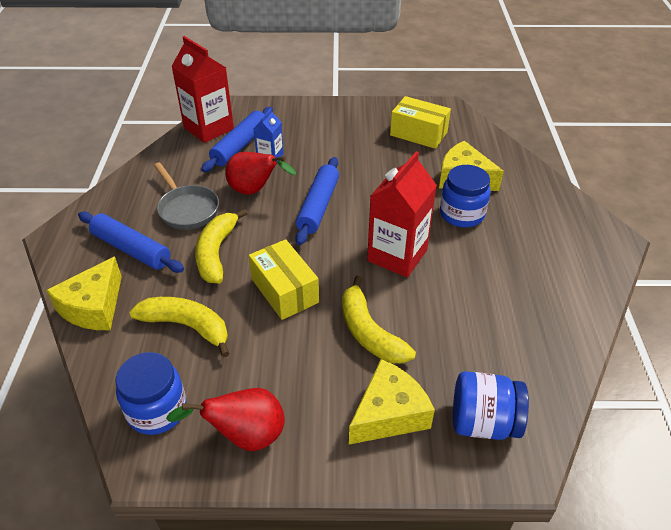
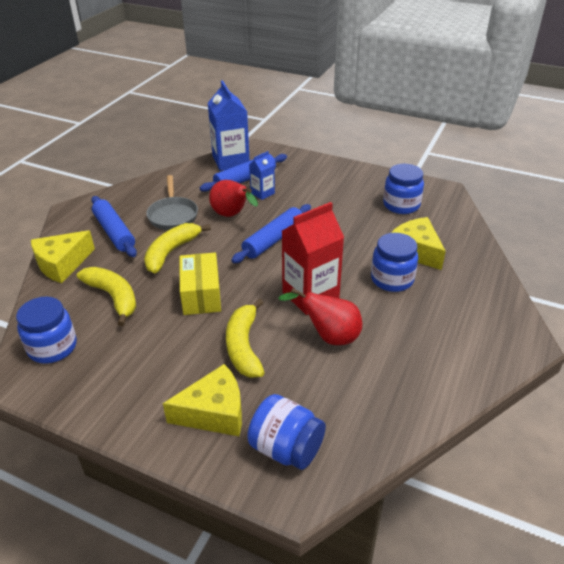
camera: 25 degrees right, 5 degrees down
red pear [166,388,285,451] -> red pear moved to [278,288,362,345]
red carton [171,36,234,143] -> blue carton [208,80,250,171]
yellow box [390,96,451,149] -> blue jar [383,164,424,214]

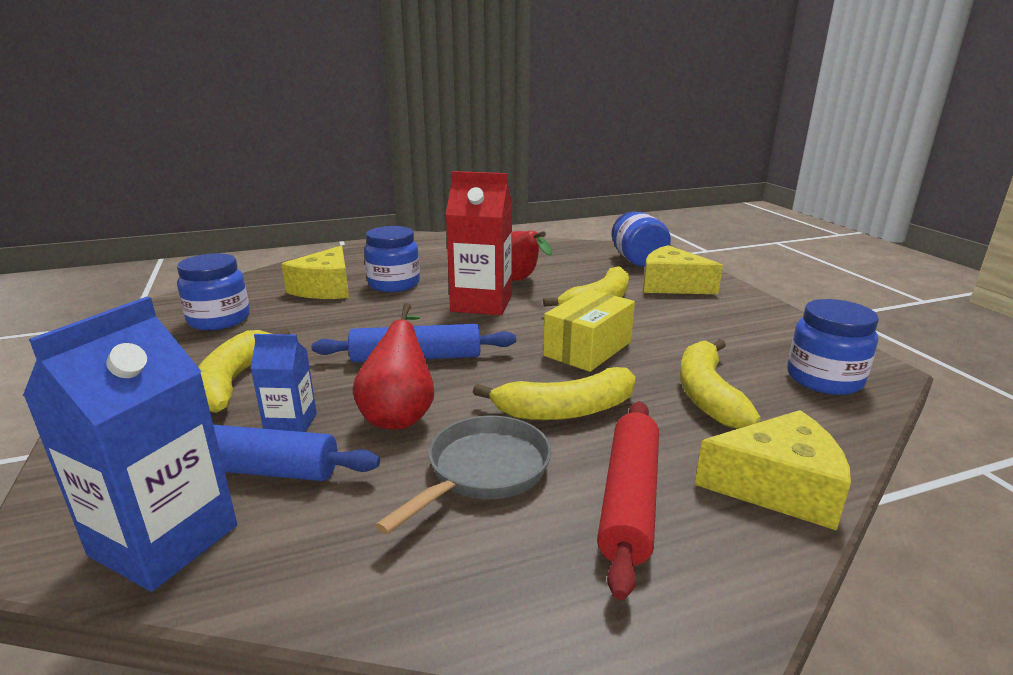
camera: 135 degrees left, 15 degrees down
blue rolling pin [91,196,137,257] -> red rolling pin [597,401,659,600]
none -> yellow banana [198,329,291,413]

